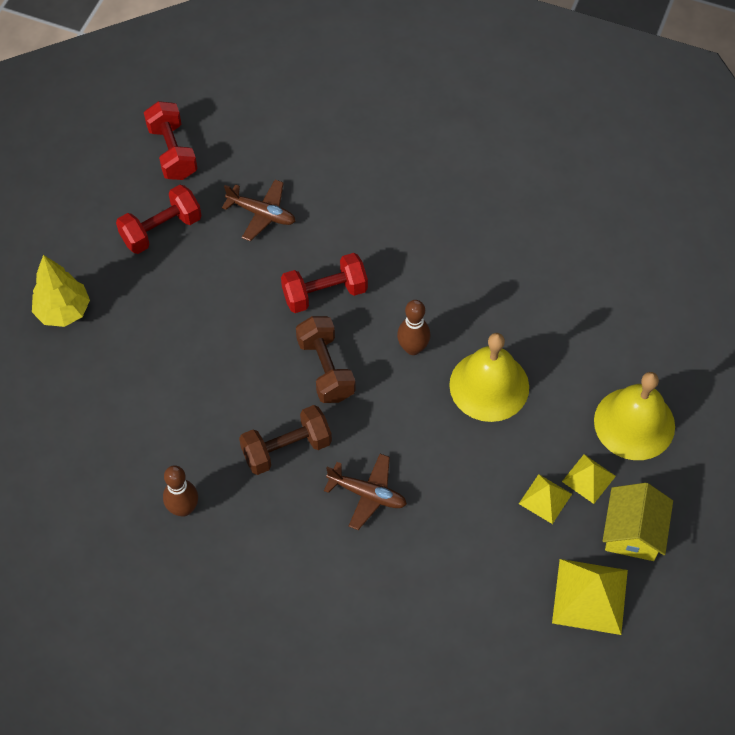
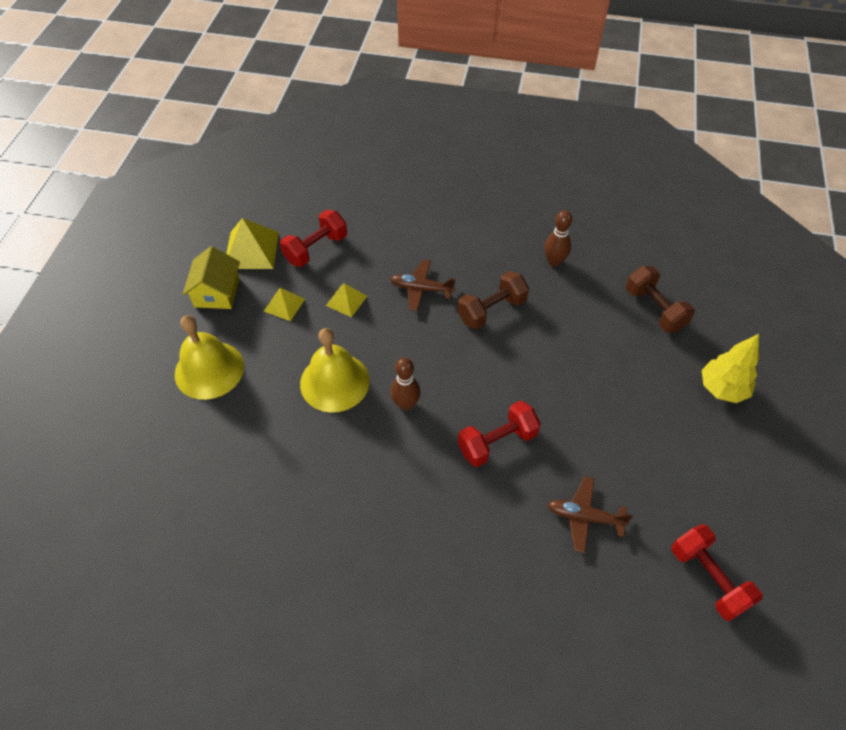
camera: 170 degrees right, 5 degrees down
red dumbbell [116,185,201,254] -> red dumbbell moved to [280,210,347,267]
brown dumbbell [296,316,356,403] -> brown dumbbell moved to [626,266,695,333]
yellow pyramid [562,454,616,504] -> yellow pyramid moved to [326,283,367,317]

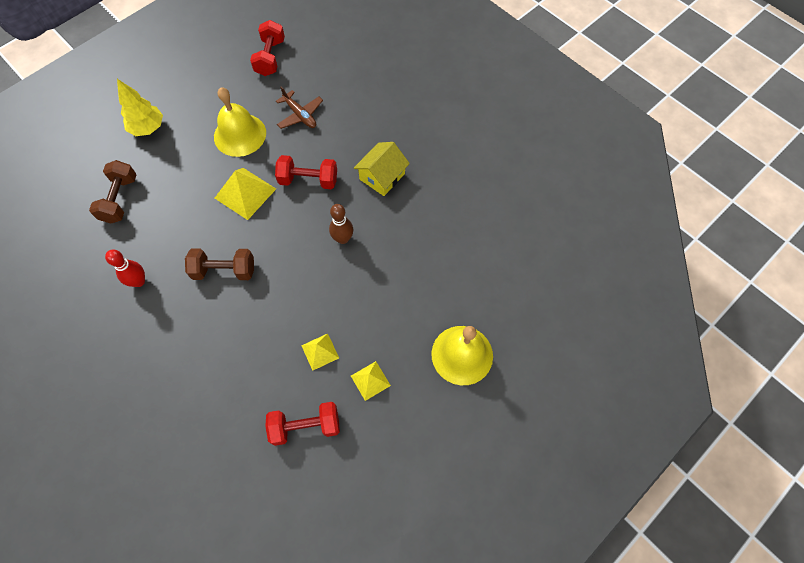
camera: 145 degrees left, 10 degrees up
yellow house [183,246,240,309] -> yellow house moved to [354,142,410,196]
yellow pyramid [226,218,279,269] -> yellow pyramid moved to [215,168,276,220]
yellow bell [300,328,370,413] -> yellow bell moved to [214,87,266,157]
brown plane [390,260,456,311] -> none
brown bowling pin [544,210,572,267] -> red bowling pin [105,250,145,287]

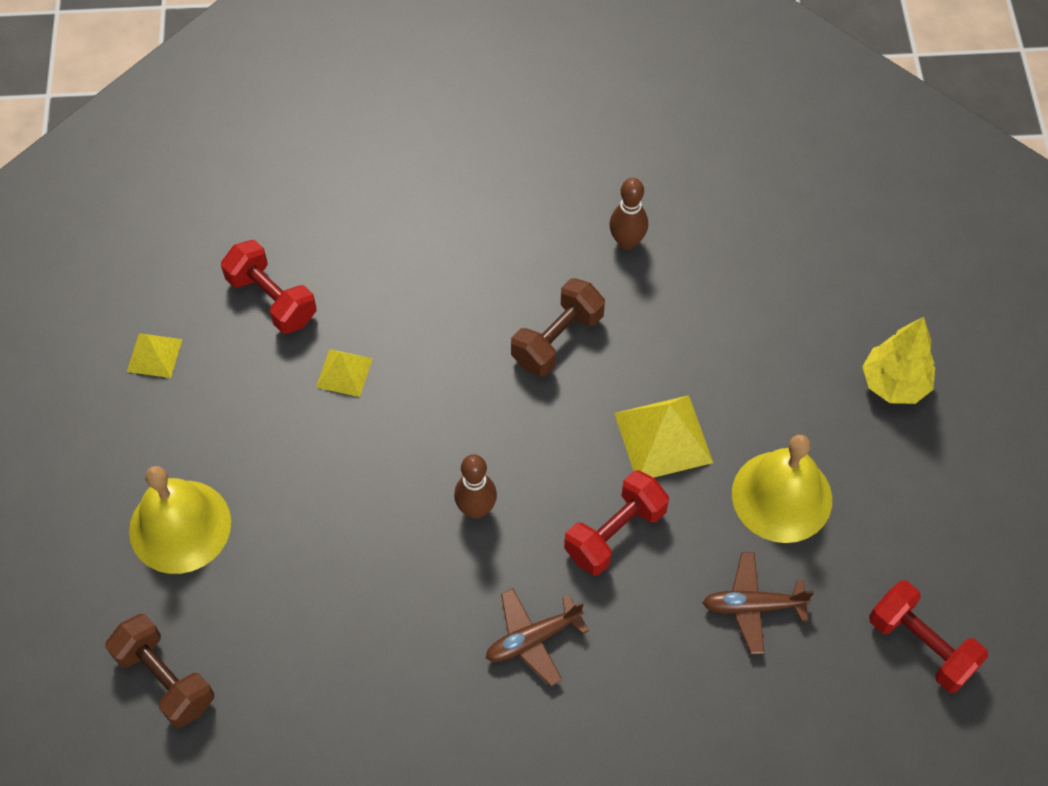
camera: 130 degrees right, 5 degrees down
brown dumbbell [89,160,137,224] -> brown dumbbell moved to [105,614,214,728]
red bowling pin [105,250,145,287] -> brown bowling pin [609,178,648,250]
red dumbbell [265,402,340,446] -> red dumbbell turned 75 degrees counterclockwise [221,240,317,334]
yellow pyramid [351,361,391,401] -> yellow pyramid moved to [127,333,182,378]
yellow house [354,142,410,196] -> brown plane [486,588,589,686]

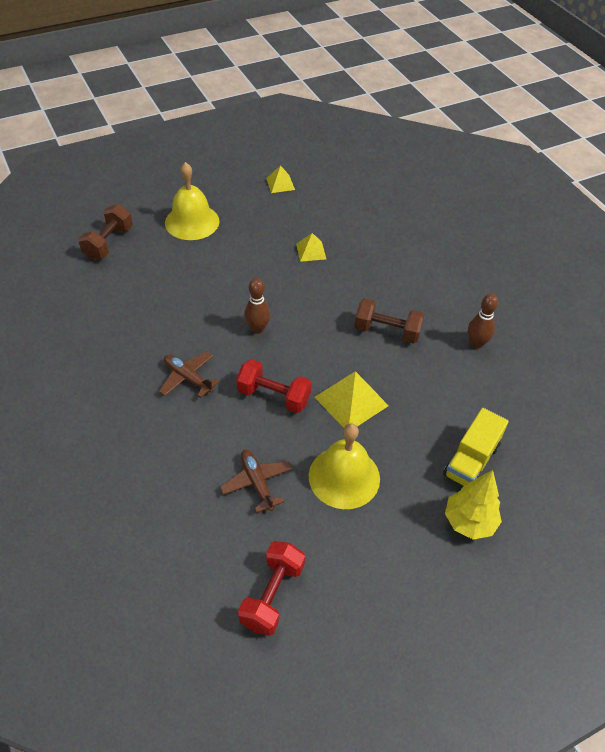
camera: 65 degrees right, 10 degrees down
red dumbbell [221,240,317,334] -> none
none -> yellow truck [443,408,509,486]

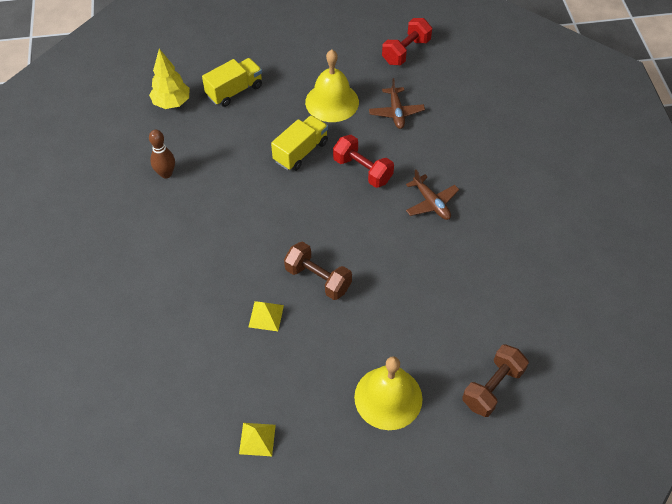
camera: 160 degrees left, 5 degrees up
brown bowling pin [244,278,270,334] -> none
yellow pyramid [314,371,389,428] -> yellow truck [271,115,328,171]
brown dumbbell [354,298,424,344] -> brown dumbbell moved to [284,242,352,300]
yellow tree [445,470,502,540] -> yellow tree moved to [149,49,190,109]

